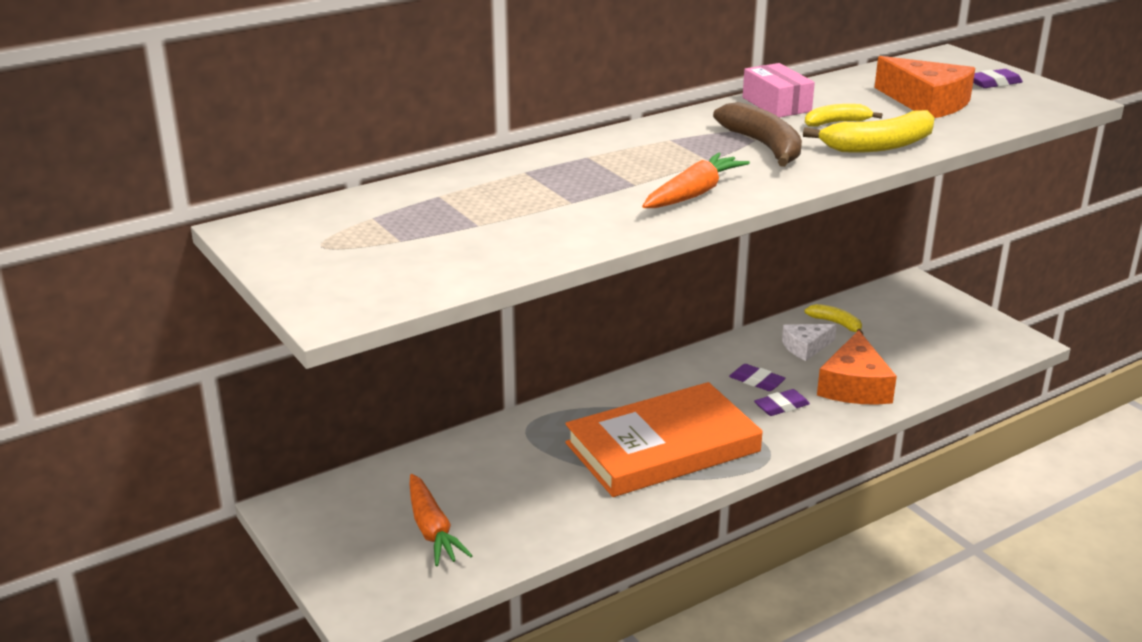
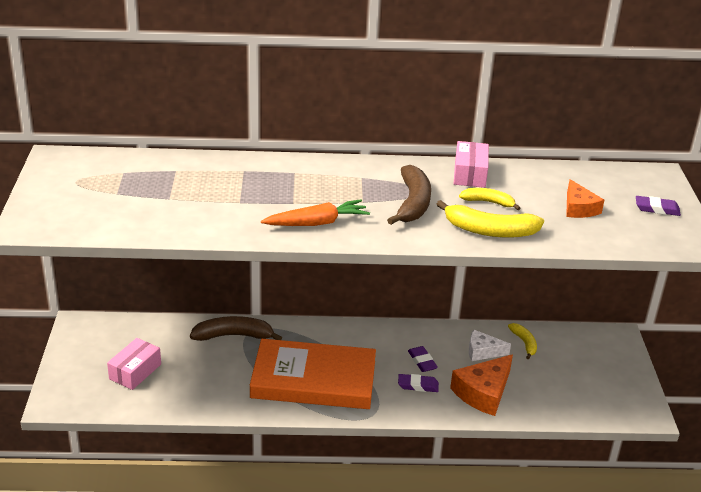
camera: 30 degrees right, 5 degrees up
orange carrot [409,474,473,566] -> pink box [107,338,161,390]
orange cheese [874,56,975,118] -> orange cheese [566,179,604,218], size x0.62
none -> brown banana [190,316,282,341]

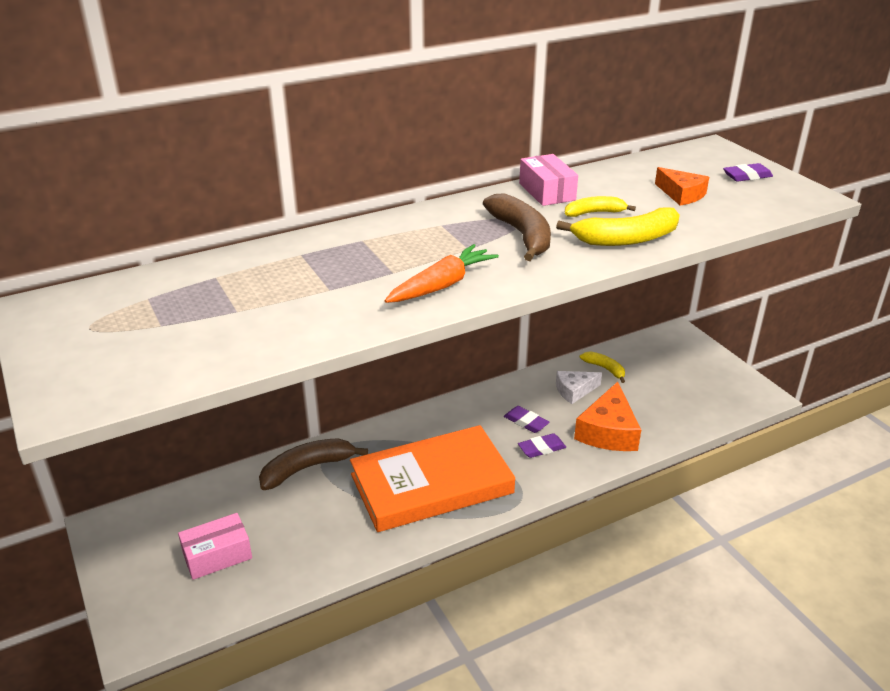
camera: 25 degrees left, 0 degrees up
pink box [107,338,161,390] -> pink box turned 60 degrees clockwise [178,513,252,580]

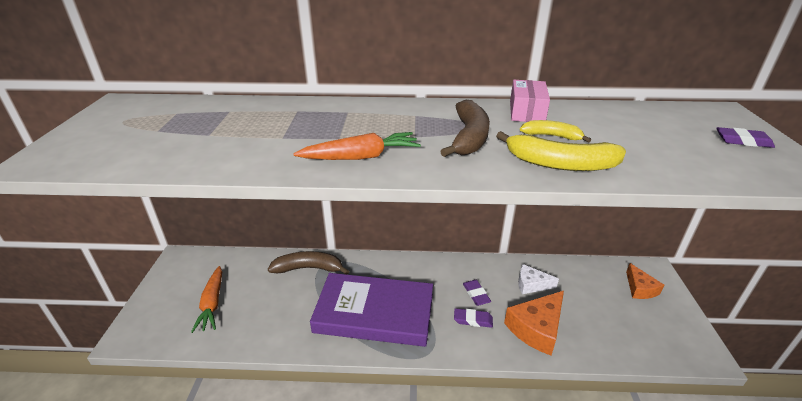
camera: 30 degrees right, 0 degrees up
pink box [178,513,252,580] -> orange carrot [191,266,222,333]
orange book [350,425,515,532] -> purple book [310,273,433,347]
yellow banana [580,351,625,383] -> none
orange cheese [655,167,709,206] -> orange cheese moved to [626,263,664,299]

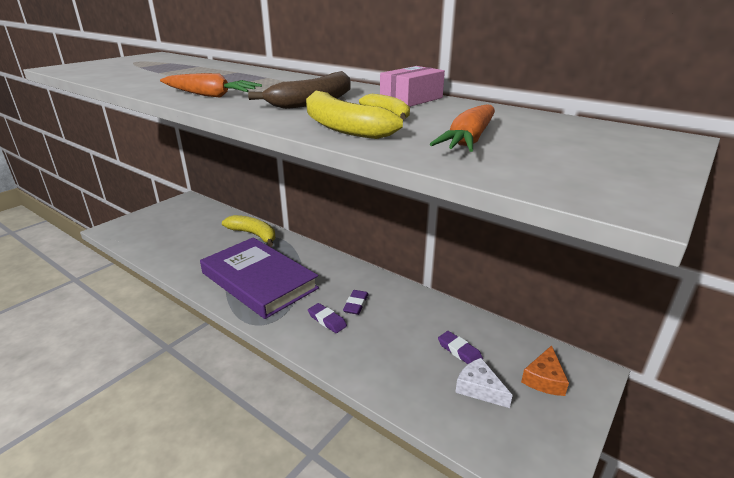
camera: 35 degrees right, 5 degrees down
orange carrot [191,266,222,333] -> orange carrot moved to [430,104,495,152]
brown banana [268,251,349,275] -> yellow banana [222,215,275,247]
orange cheese [504,291,564,355] -> none
white cheese [518,264,559,294] -> white cheese moved to [455,358,513,408]
purple eraser [717,127,775,148] -> purple eraser moved to [438,331,483,364]

